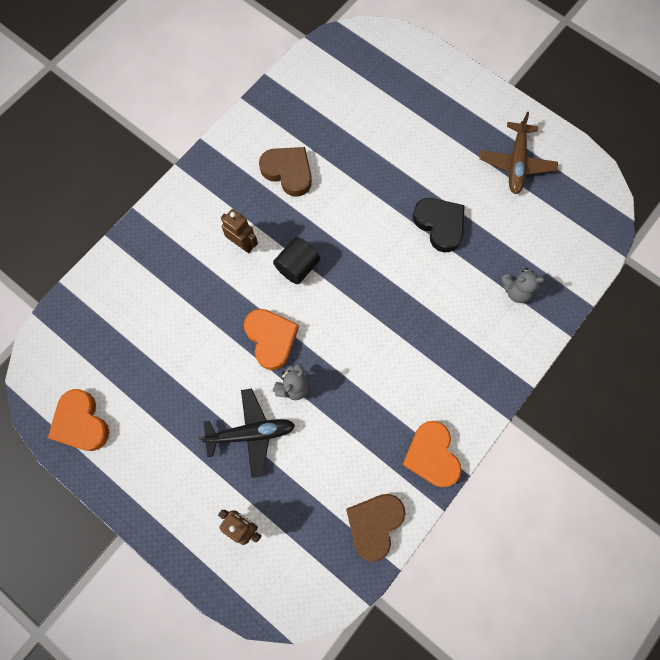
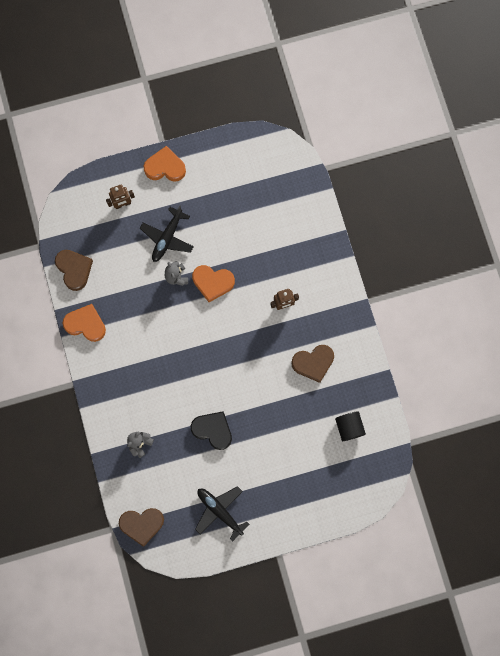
camera: 125 degrees right, 5 degrees up
orange heart [48,389,109,451] -> orange heart moved to [144,146,186,182]
black cylinder [273,237,320,284] -> black cylinder moved to [335,411,366,441]
black heart [413,198,465,252] -> black heart turned 150 degrees counterclockwise [191,411,232,450]
brown plane [479,112,558,194] -> black plane [195,486,249,542]
none -> brown heart [119,508,164,547]

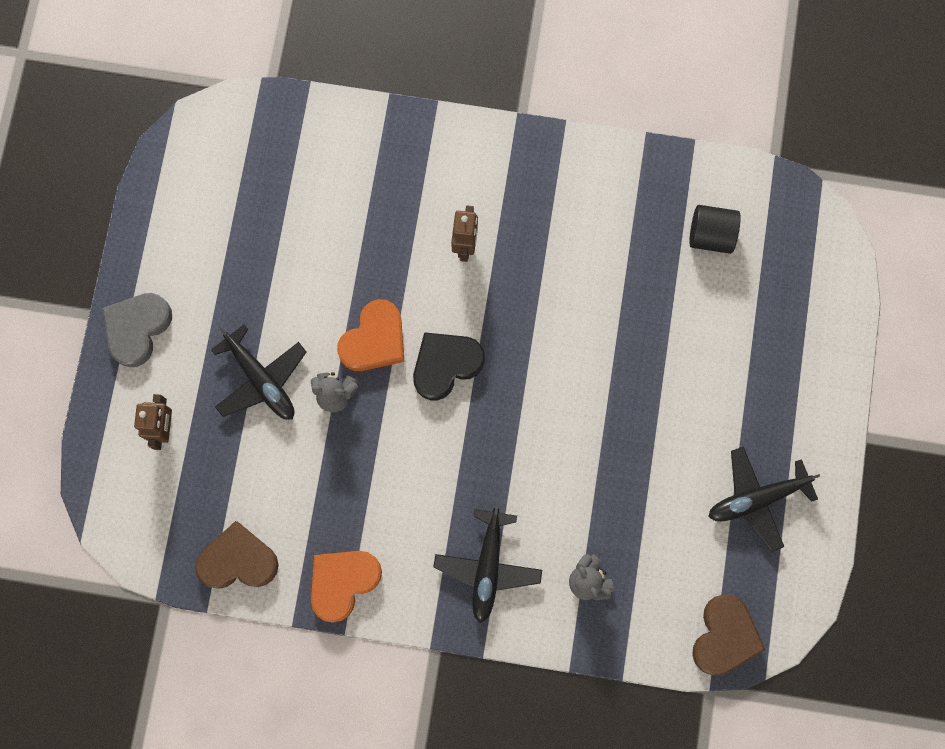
camera: 65 degrees left, 0 degrees up
orange heart [144,146,186,182] -> grey heart [102,293,172,367]
black heart [191,411,232,450] -> black heart moved to [413,332,485,400]
brown heart [291,345,334,383] -> none
none -> black plane [433,506,542,623]

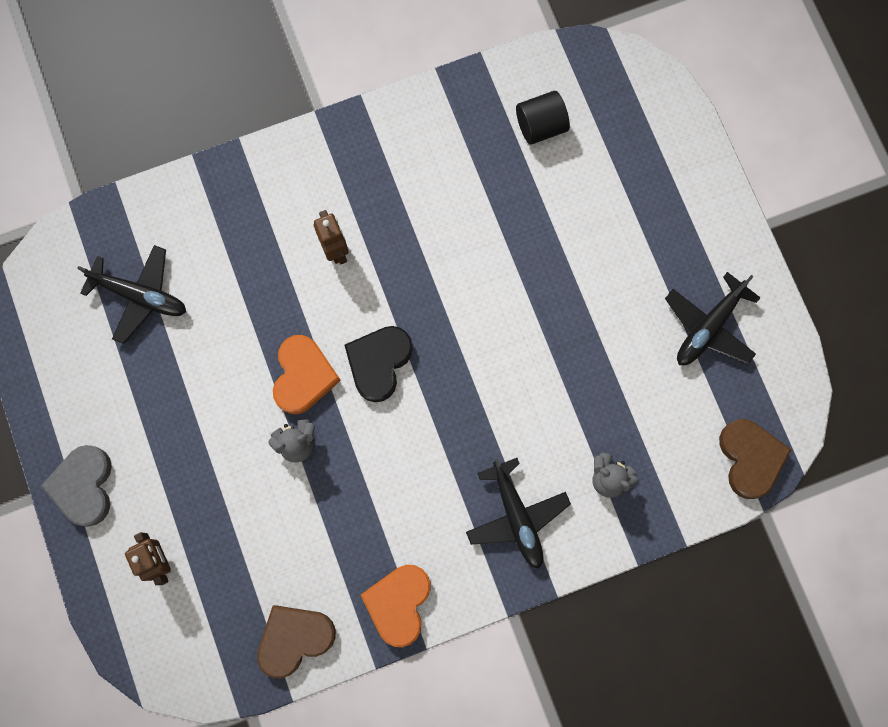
camera: 30 degrees left, 0 degrees up
black plane [211,324,307,420] -> black plane moved to [77,245,186,344]

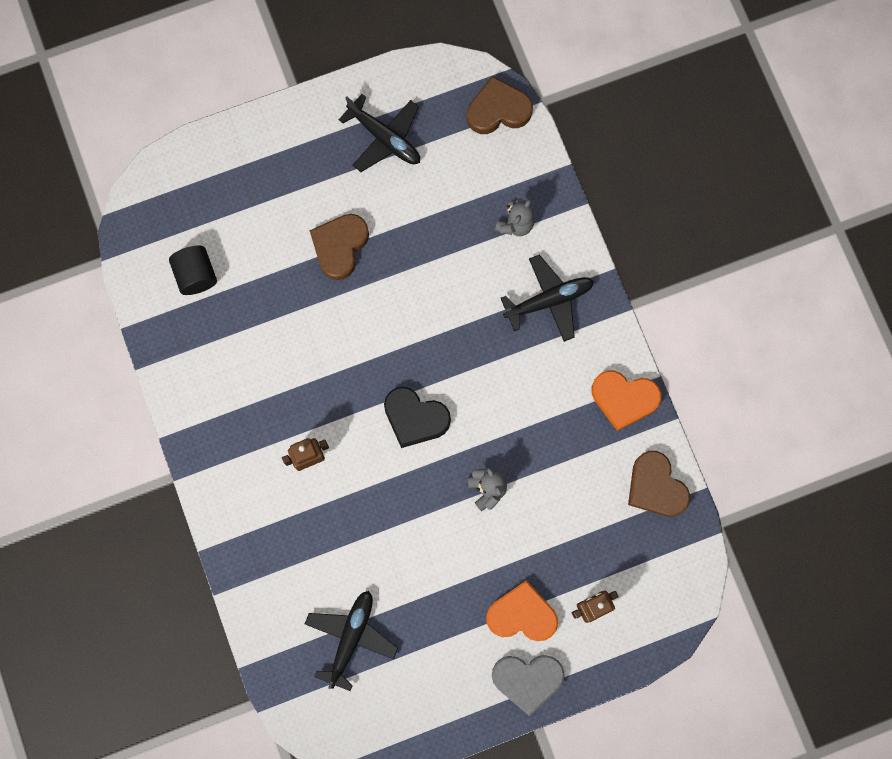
camera: 90 degrees left, 0 degrees up
orange heart [273,335,341,414] -> orange heart moved to [486,580,558,641]
none -> brown heart [310,214,369,280]

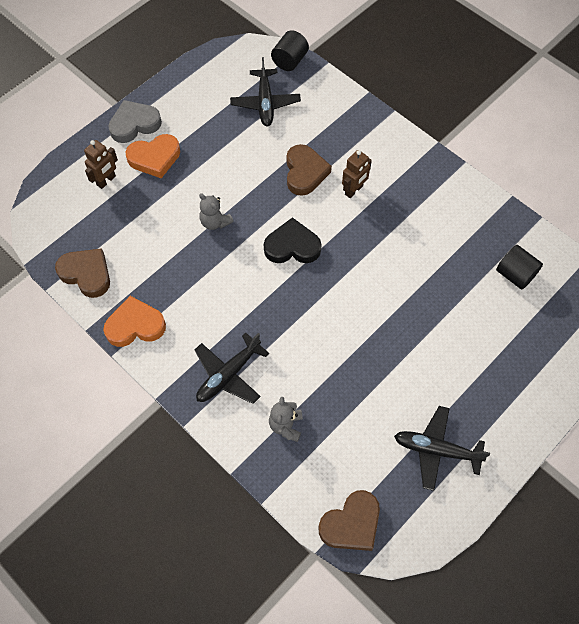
camera: 155 degrees right, 15 degrees down
brown heart [310,214,369,280] -> brown heart moved to [287,144,332,196]
none -> black cylinder [271,30,309,71]

